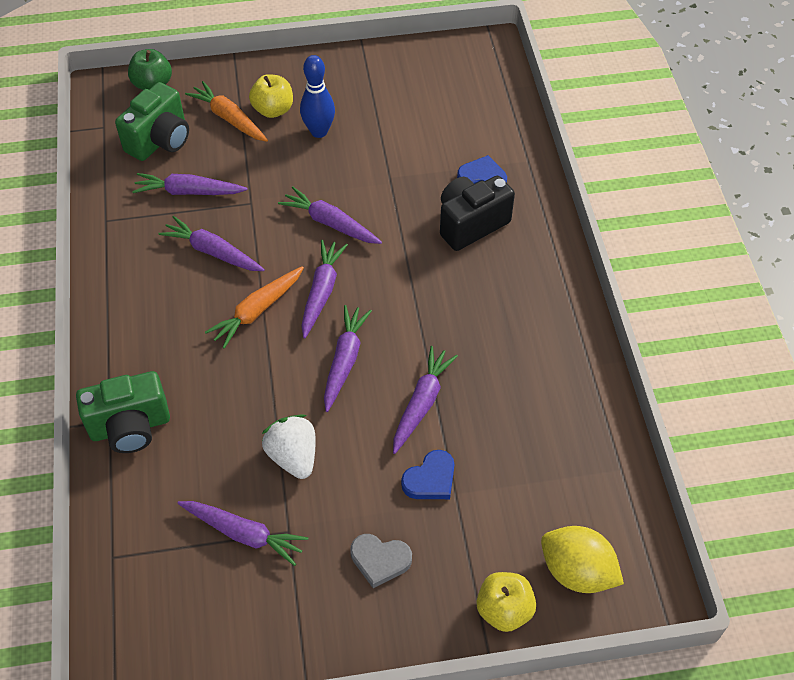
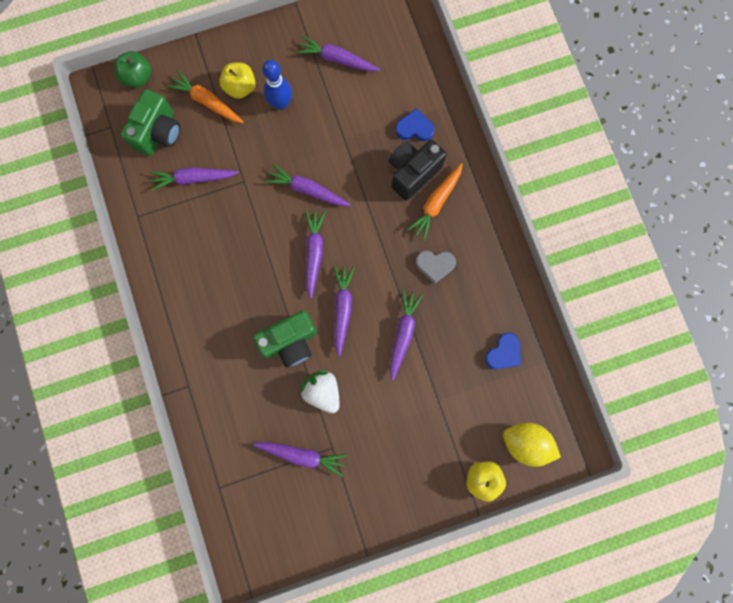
camera: 10 degrees left, 25 degrees up
green camera [76,371,170,453] -> green camera moved to [253,310,317,368]
purple carrot [158,216,265,271] -> purple carrot moved to [296,36,380,72]
orange carrot [205,266,304,349] -> orange carrot moved to [407,163,463,240]
grey heart [350,534,412,588] -> grey heart moved to [415,250,456,284]
blue heart [401,450,454,499] -> blue heart moved to [485,333,521,369]

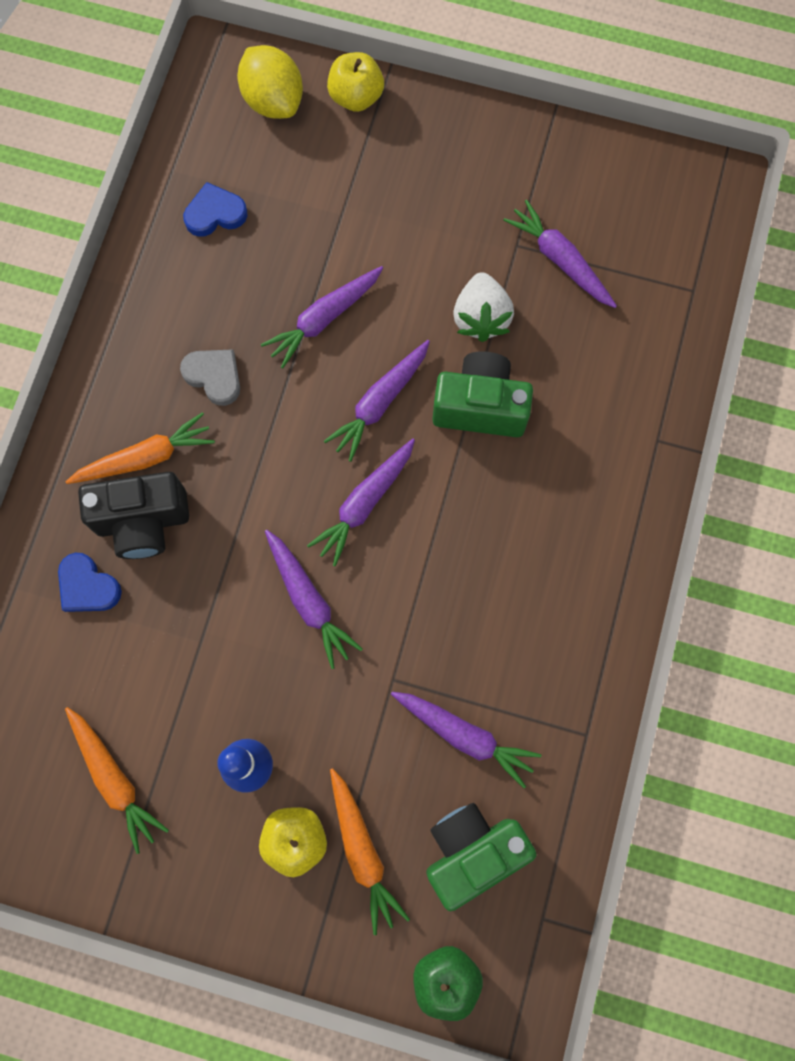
camera: 145 degrees left, 5 degrees down
purple carrot [296,36,380,72] -> orange carrot [65,707,169,854]

